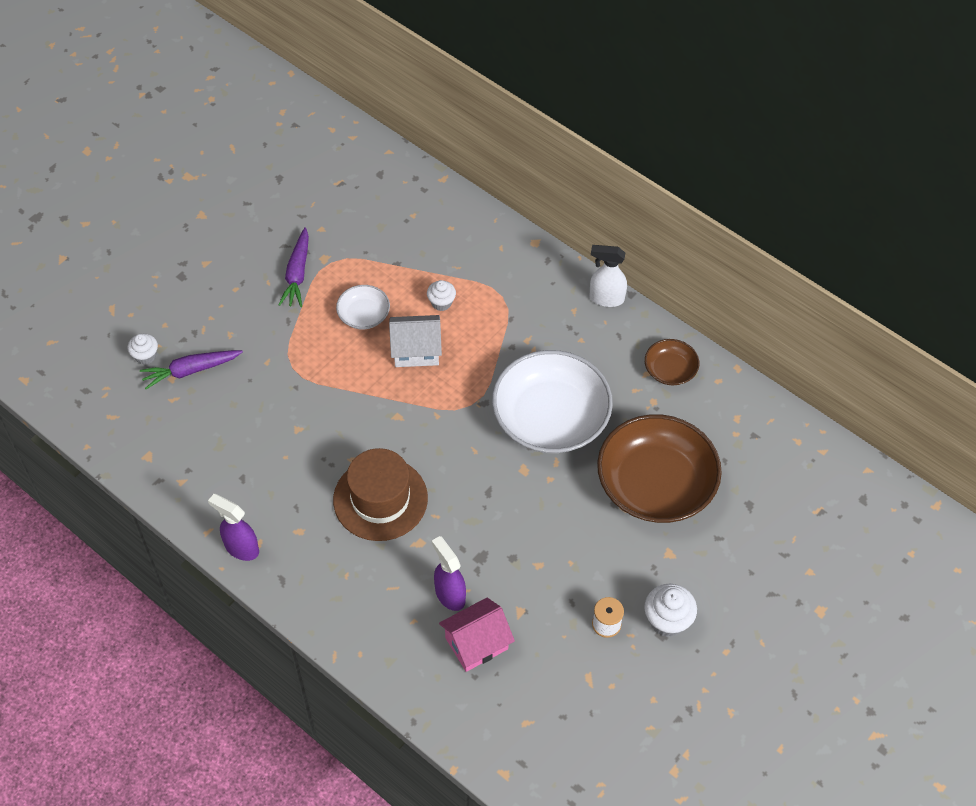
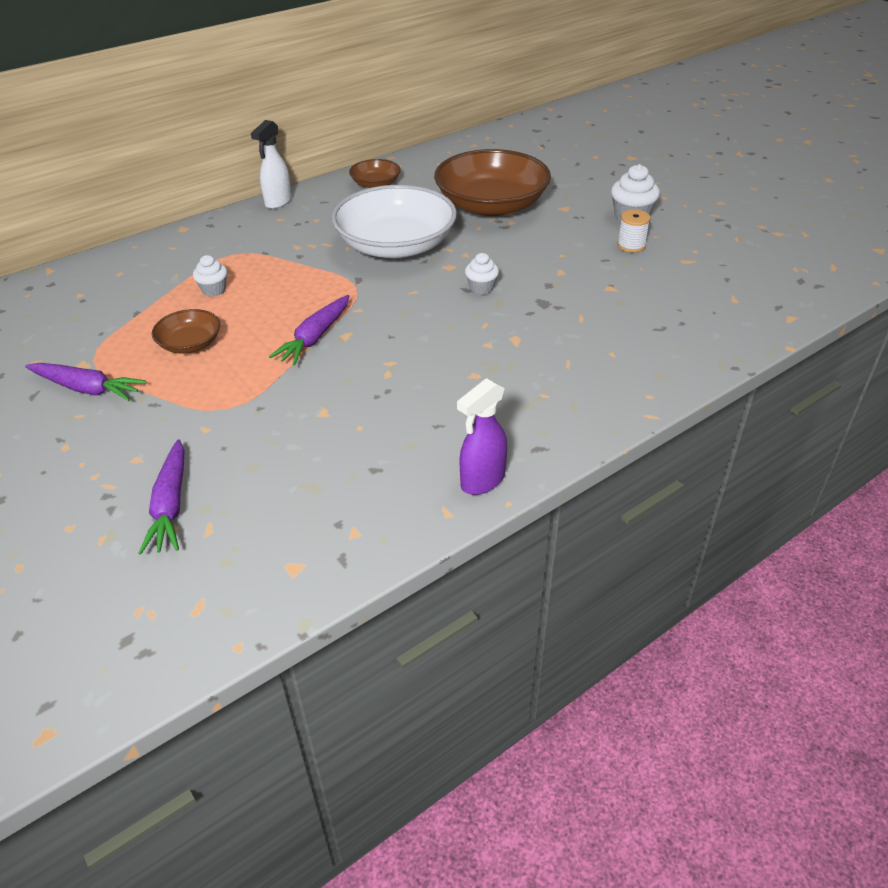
camera: 75 degrees left, 15 degrees down
white cupcake [128,334,158,365] -> white cupcake moved to [465,253,499,295]
brown hat [333,448,428,541] -> none
white bowl [336,285,390,329] -> brown bowl [152,309,220,354]
white house [389,315,442,367] -> none
purple spray bottle [432,536,466,611] -> none
pink house [439,598,515,672] -> none
none -> purple carrot [269,295,349,365]

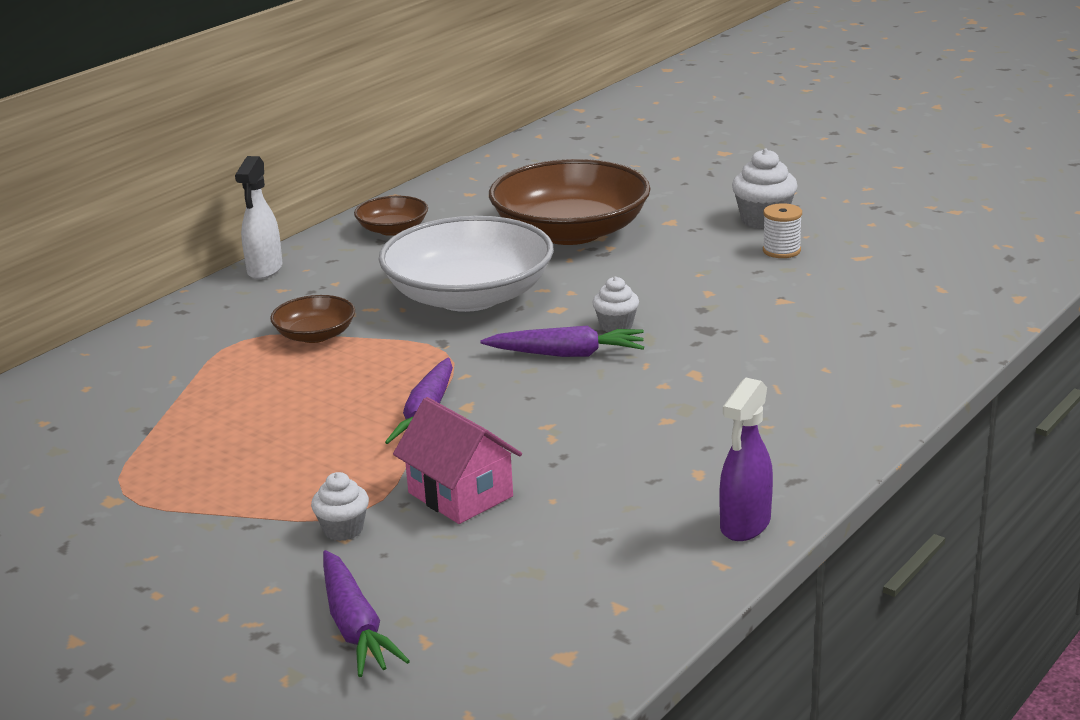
camera: 15 degrees left, 15 degrees down
purple carrot [25,363,146,401] -> purple carrot moved to [481,326,644,357]
brown bowl [152,309,220,354] -> brown bowl moved to [270,295,355,343]
white cupcake [193,255,227,296] -> white cupcake moved to [311,472,369,541]
none -> pink house [393,397,522,524]

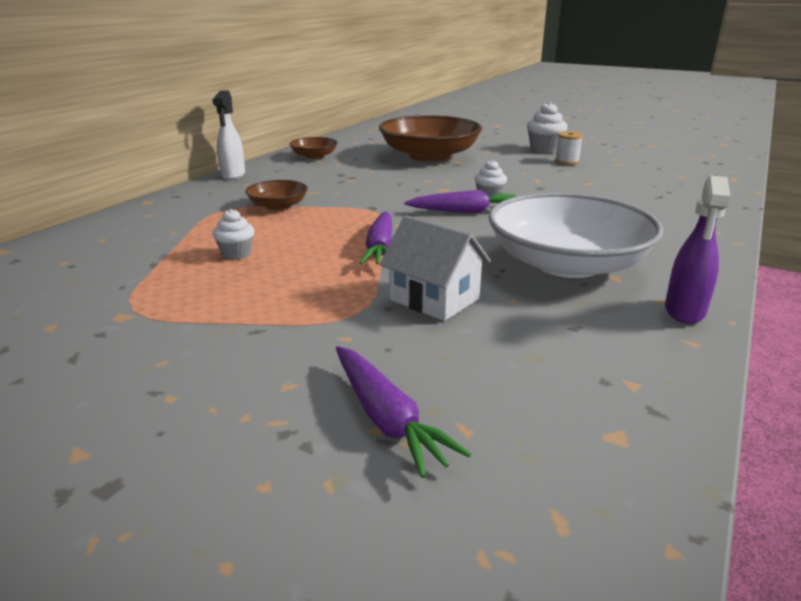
camera: 10 degrees left, 0 degrees up
white cupcake [311,472,369,541] -> white cupcake moved to [212,209,255,260]
white bowl [378,216,554,312] -> white bowl moved to [488,193,663,278]
pink house [393,397,522,524] -> white house [380,215,491,321]

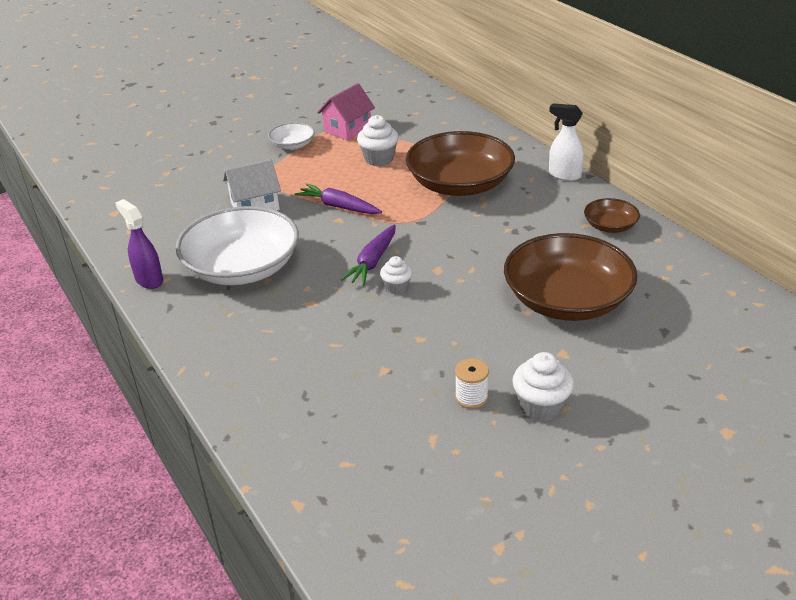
camera: 120 degrees right, 10 degrees up
white cupcake [212,209,255,260] -> white cupcake [357,115,399,166], size x1.57
brown bowl [245,180,308,210] -> brown bowl [406,131,515,196], size x2.14
purple carrot [336,346,471,478] -> none
none -> white bowl [268,122,315,150]
none -> pink house [317,83,375,141]

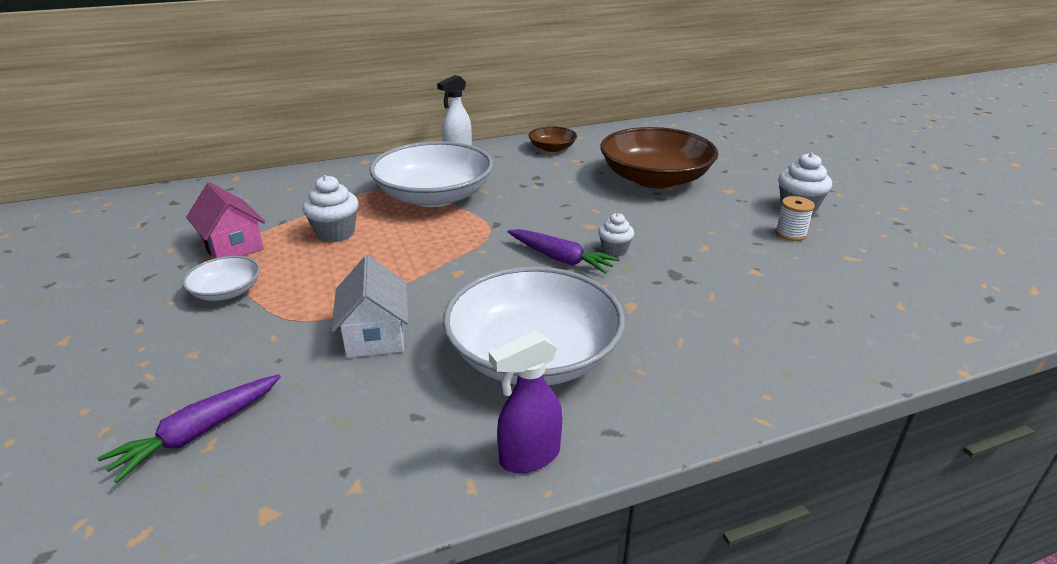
camera: 80 degrees left, 5 degrees down
purple carrot [295,184,382,214] -> purple carrot moved to [97,374,281,483]
brown bowl [406,131,515,196] -> white bowl [369,141,493,207]

